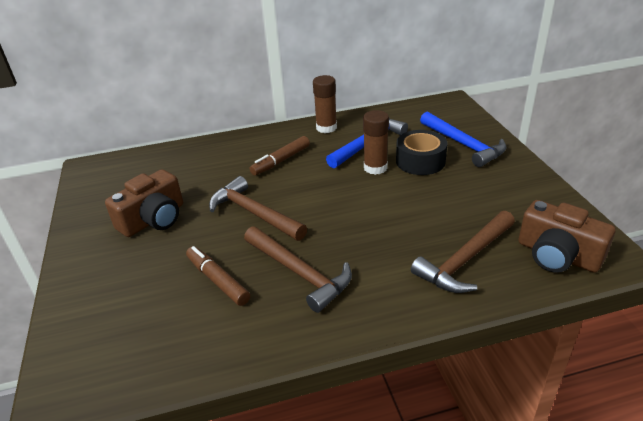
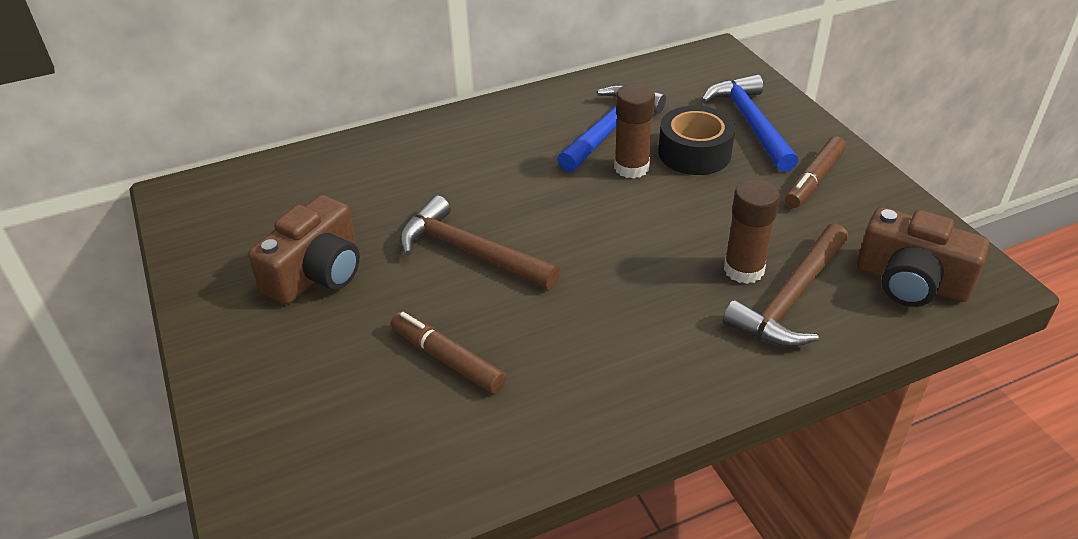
camera: 10 degrees left, 5 degrees up
brown hammer [244,226,352,313] -> none
brown marker [250,136,310,176] -> brown marker moved to [785,136,846,208]
brown glue stick [313,75,337,133] -> brown glue stick moved to [724,179,780,284]
blue hammer [420,112,506,167] -> blue hammer turned 150 degrees counterclockwise [701,74,798,172]

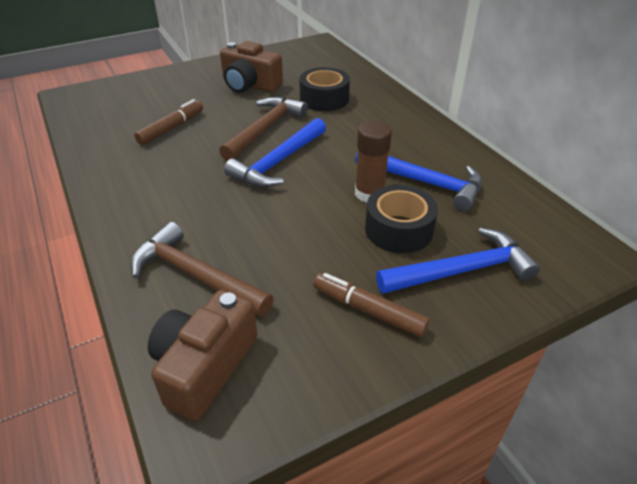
camera: 85 degrees right, 0 degrees up
brown glue stick [724,179,780,284] -> none
none -> blue hammer [224,118,326,187]
none -> black tape [299,67,350,111]

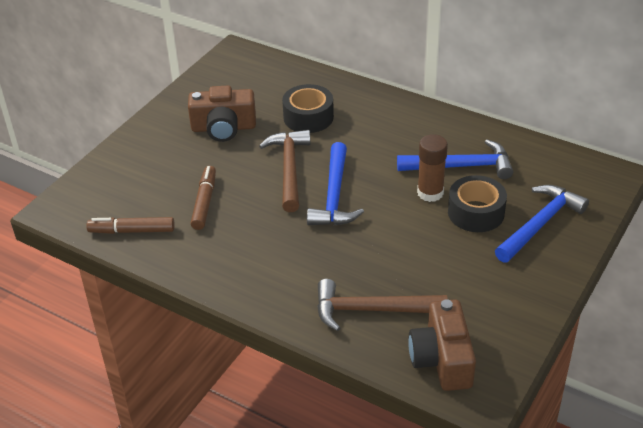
camera: 30 degrees left, 0 degrees up
brown marker [314,273,430,337] -> brown marker moved to [86,217,175,234]

